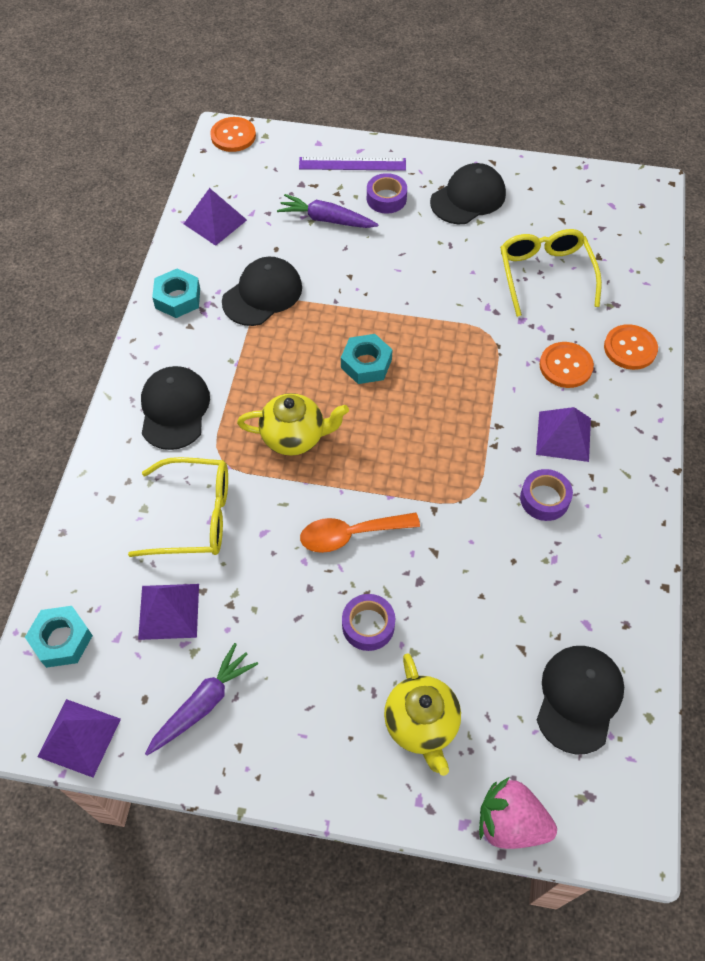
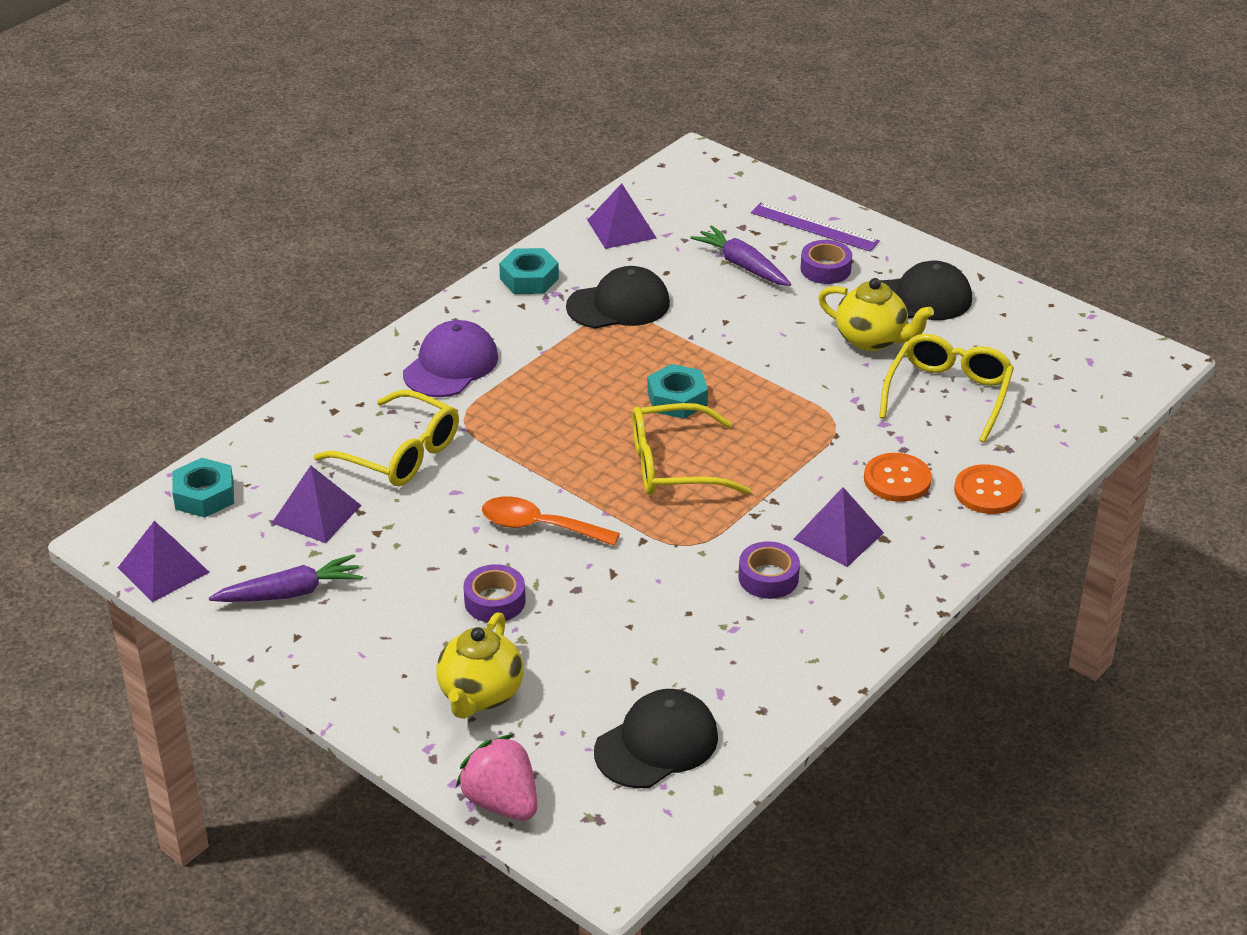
camera: 30 degrees right, 20 degrees down
black cap [141,366,210,450] -> purple cap [403,320,498,397]
orange button [210,117,256,152] -> none
yellow teapot [237,393,349,456] -> yellow teapot moved to [818,278,934,351]
none -> yellow glasses [632,403,751,495]

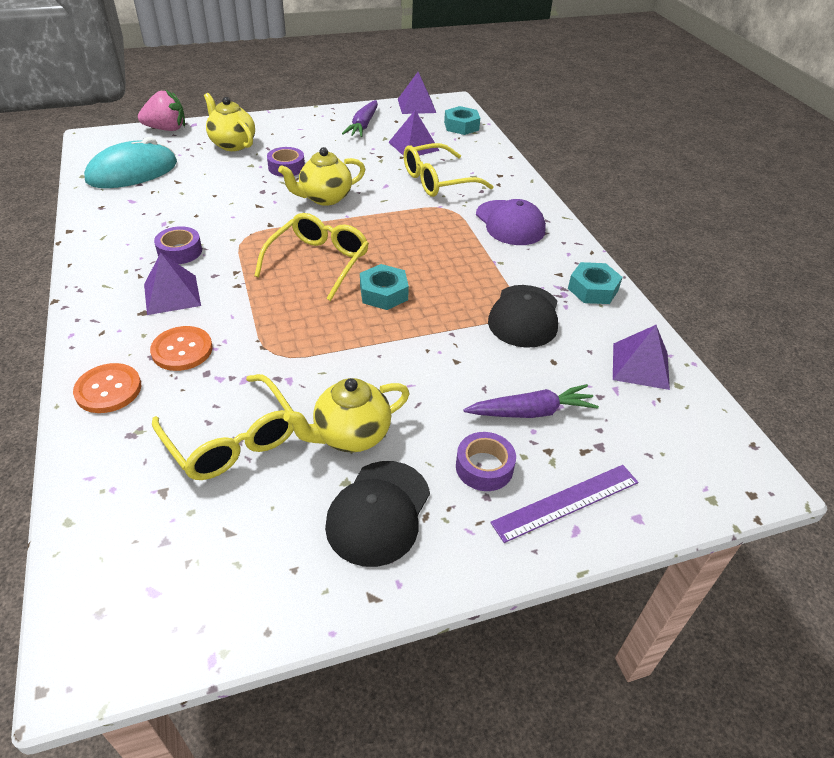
camera: 120 degrees right, 5 degrees up
orange spoon [482,496,620,546] -> yellow teapot [278,147,365,206]
black cap [594,689,718,788] -> turquoise mouse [84,137,177,188]

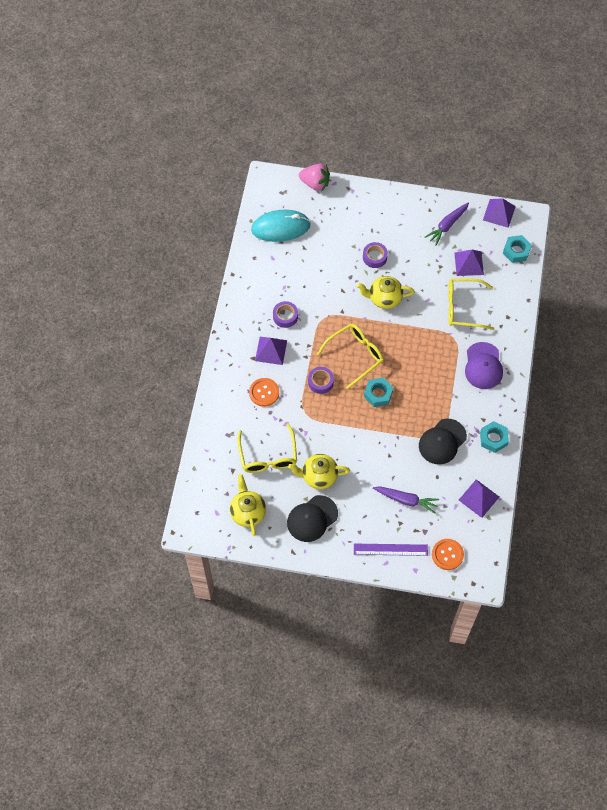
camera: 30 degrees right, 20 degrees up
orange button [73,363,141,413] -> orange button moved to [432,539,464,570]
yellow teapot [204,93,255,151] -> yellow teapot moved to [230,474,266,536]
purple tape [456,432,516,491] -> purple tape moved to [308,367,334,394]

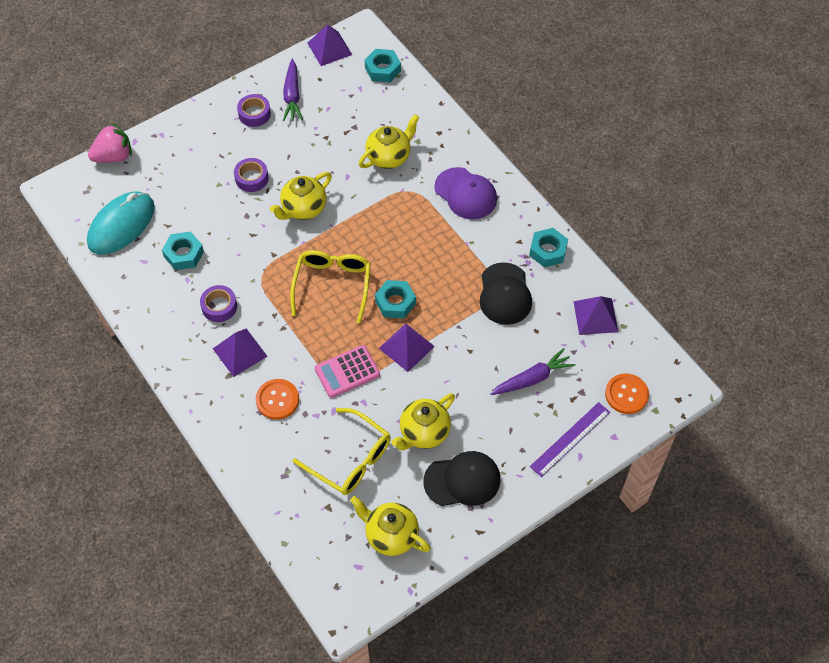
camera: 45 degrees left, 5 degrees down
black cap [287,495,338,542] -> black cap turned 105 degrees counterclockwise [423,451,501,506]
purple tape [308,367,334,394] -> purple tape moved to [237,94,271,127]
yellow glasses [448,278,494,330] -> yellow teapot [359,114,419,169]
purple pyramid [454,250,484,276] -> purple pyramid moved to [379,323,435,372]
none -> turquoise nut [162,232,204,270]
none -> pink calculator [315,345,380,398]

